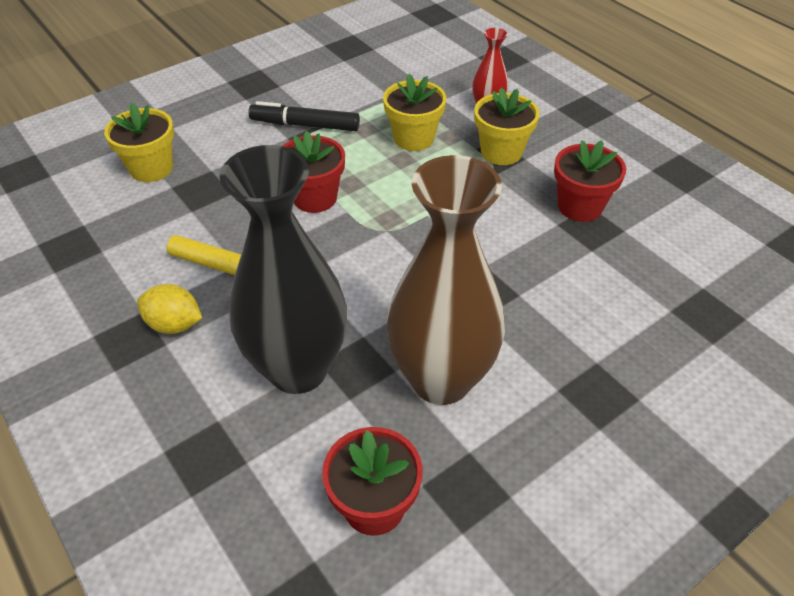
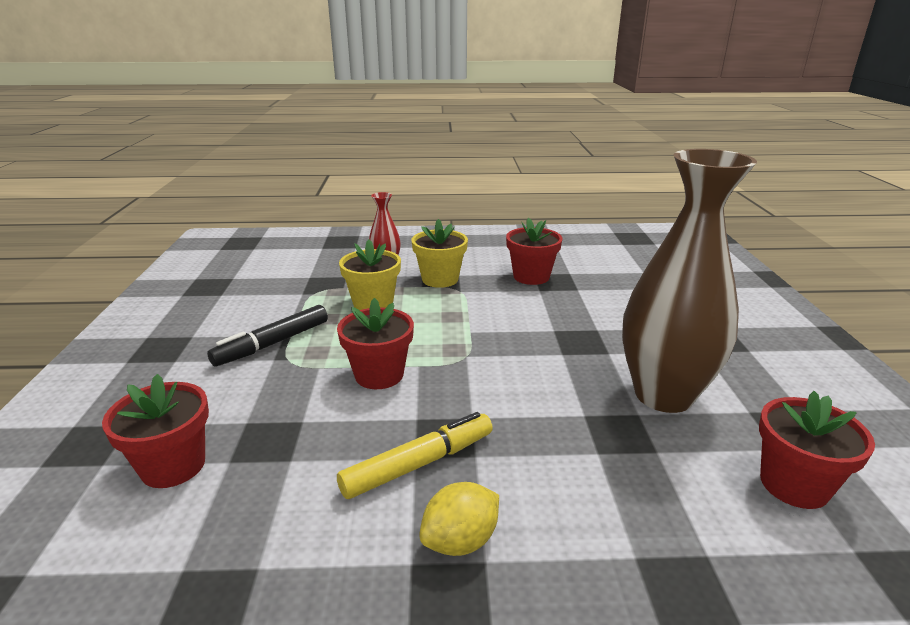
camera: 55 degrees left, 20 degrees down
yellow flower pot [104,102,174,182] -> red flower pot [102,374,209,488]
black vase [219,145,347,394] -> none

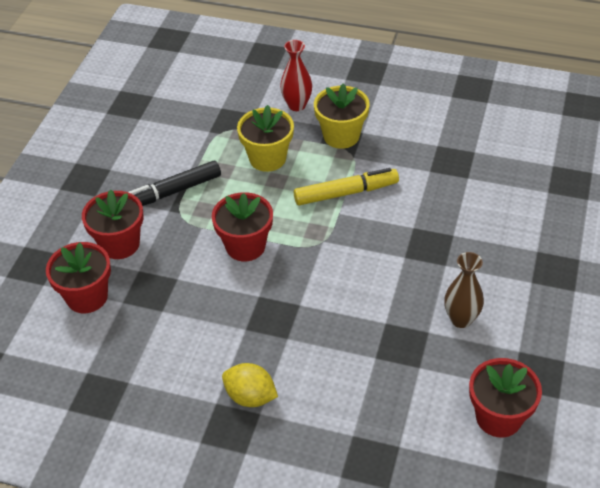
camera: 20 degrees right, 20 degrees up
yellow marker [337,412,493,499] -> yellow marker moved to [294,168,399,205]
yellow lemon [419,482,499,556] -> yellow lemon turned 45 degrees clockwise [222,363,278,407]
red flower pot [506,218,563,285] -> red flower pot moved to [82,189,144,259]
brown vase [622,149,757,413] -> brown vase [444,252,484,328], size x0.46

